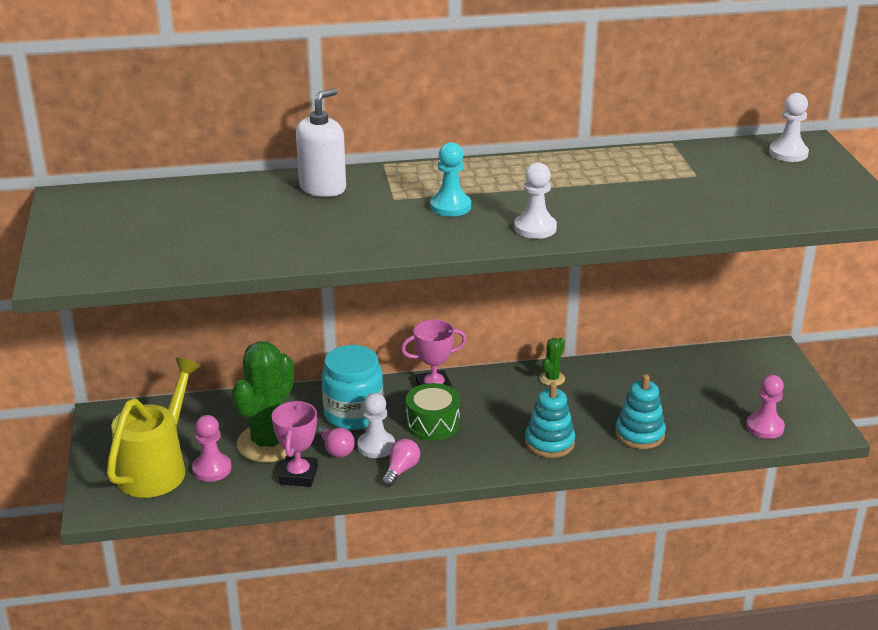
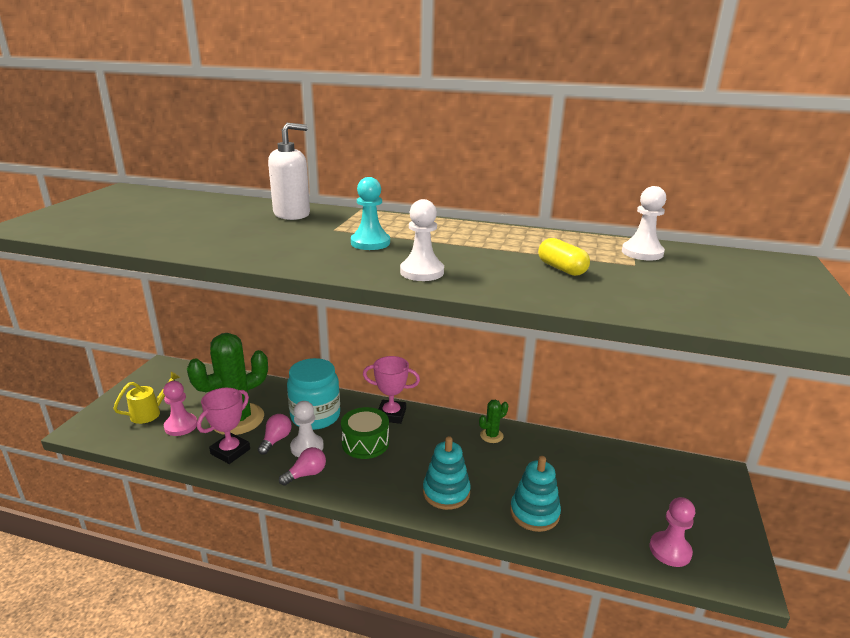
camera: 25 degrees right, 5 degrees down
yellow watering can [107,357,201,498] -> yellow watering can [113,372,180,424], size x0.52
pink light bulb [316,426,355,458] -> pink light bulb turned 150 degrees counterclockwise [258,414,292,455]
white pawn [769,93,809,162] -> white pawn moved to [622,186,666,260]
none -> yellow capsule [538,238,590,276]

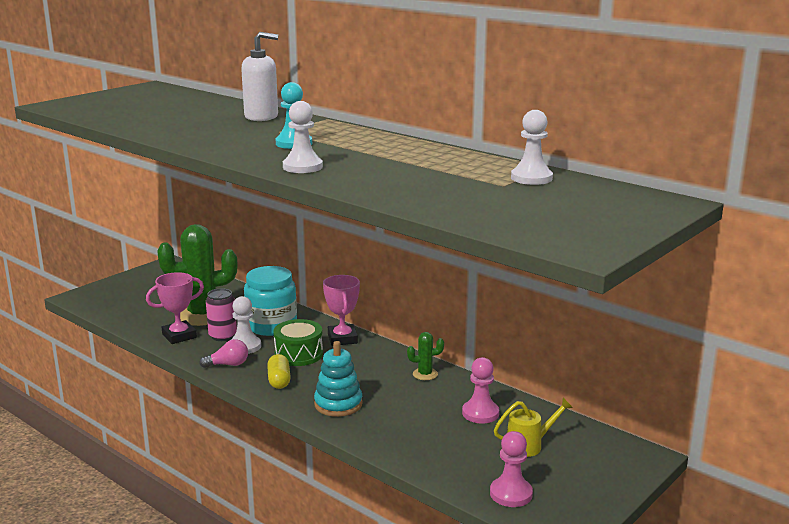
camera: 25 degrees right, 5 degrees down
yellow watering can [113,372,180,424] -> yellow watering can moved to [494,398,573,457]
pink pawn [163,381,197,436] -> pink pawn moved to [462,357,499,423]
pink light bulb [258,414,292,455] -> pink can [206,288,237,341]
pink trophy [363,356,420,424] -> pink trophy turned 45 degrees clockwise [323,275,360,346]
turquoise stacking toy [510,456,561,532] -> none
yellow capsule [538,238,590,276] -> yellow capsule moved to [267,354,291,389]

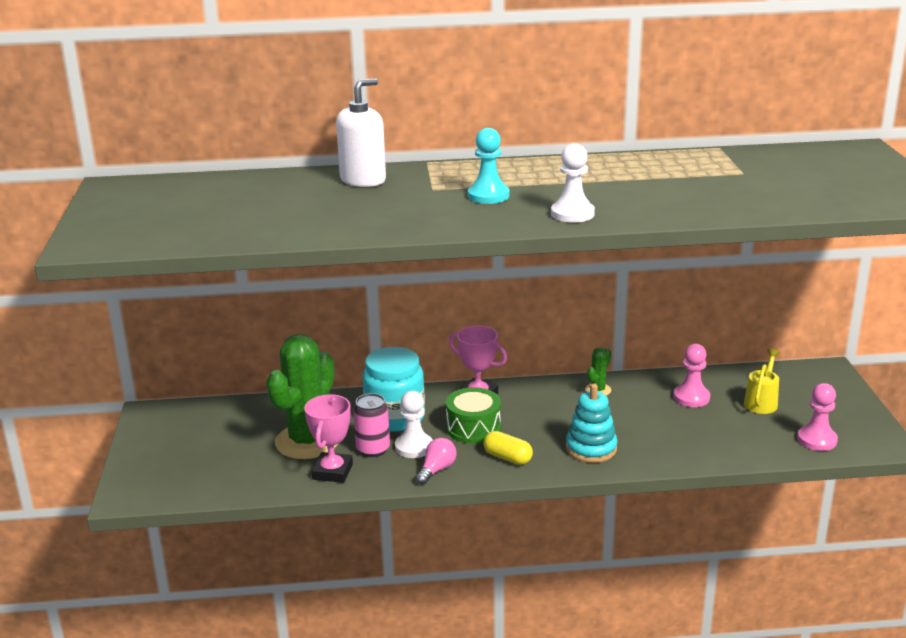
camera: 45 degrees left, 5 degrees up
white pawn [511,110,553,185] -> none

